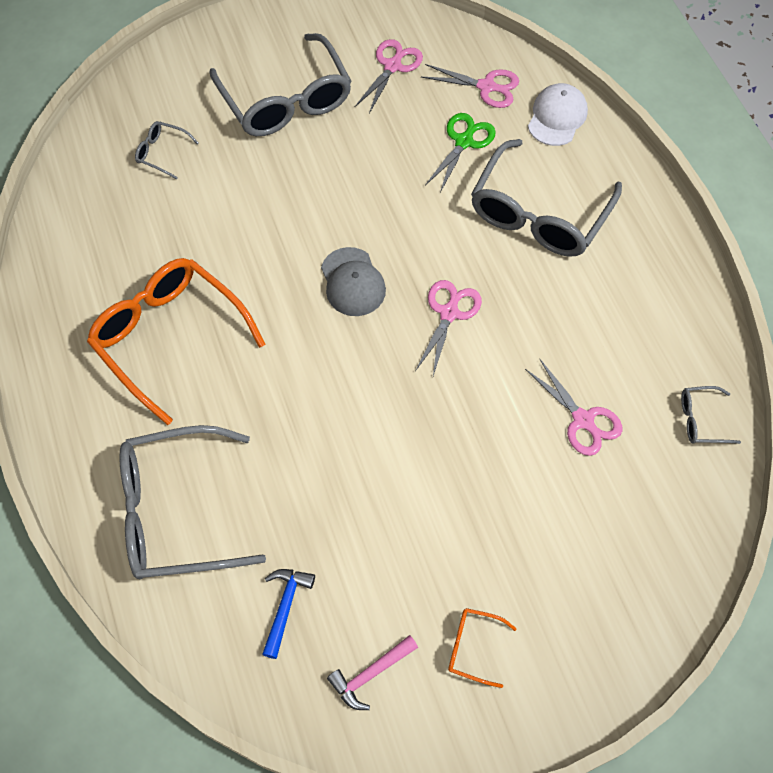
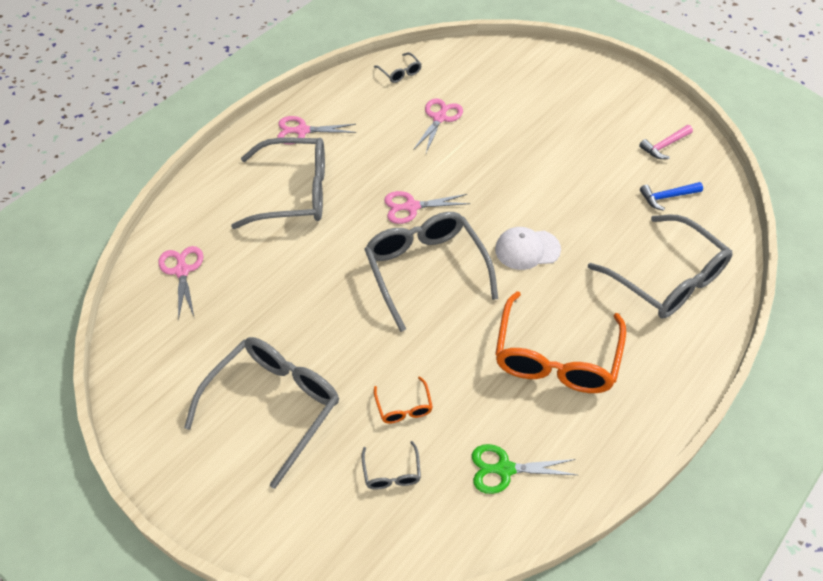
camera: 120 degrees left, 10 degrees down
grey cap [321,247,386,316] -> grey glasses [364,212,498,332]
pink hammer [327,635,418,710] -> pink hammer turned 120 degrees clockwise [639,125,693,159]
pink scissors [355,39,423,113] -> pink scissors moved to [277,116,356,144]
green scissors [425,113,496,192] -> green scissors moved to [472,444,577,494]
orange glasses [448,608,517,688] -> orange glasses moved to [374,376,433,424]
white cap [528,83,588,146] -> white cap moved to [495,227,561,270]

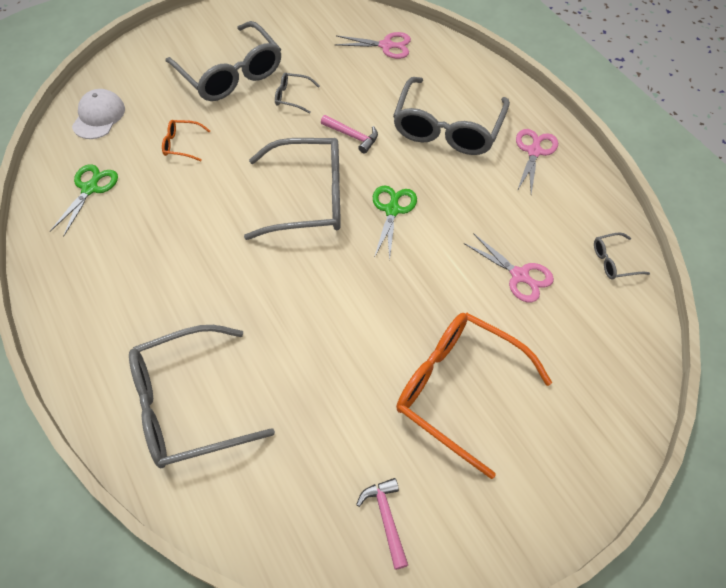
camera: 110 degrees right, 5 degrees up
grey glasses [361,441,421,489] -> grey glasses moved to [275,72,320,114]
pink scissors [384,191,470,224] -> green scissors [373,185,417,260]
white cap [495,227,561,270] -> white cap moved to [72,89,125,139]
orange glasses [495,291,626,393] -> orange glasses moved to [396,313,552,479]
blue hammer [640,182,703,211] -> none
none -> pink hammer [321,115,378,154]

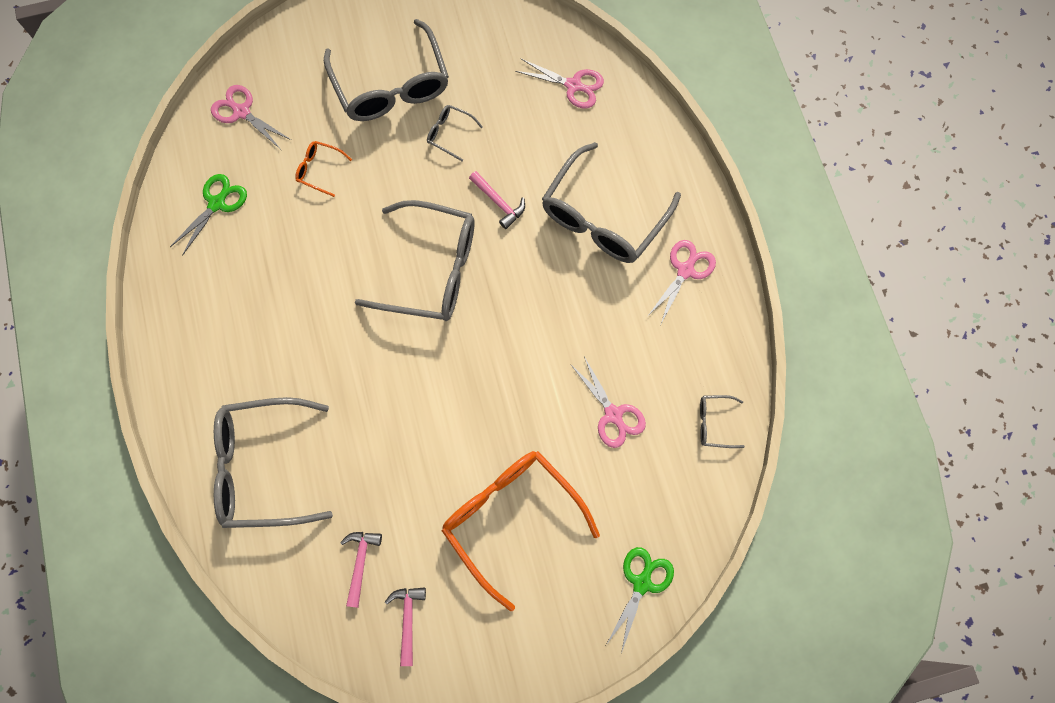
camera: 15 degrees right, 15 degrees up
white cap [72,89,125,139] -> pink scissors [211,85,291,149]
green scissors [373,185,417,260] -> green scissors moved to [606,547,674,653]
none -> pink hammer [340,532,382,608]

